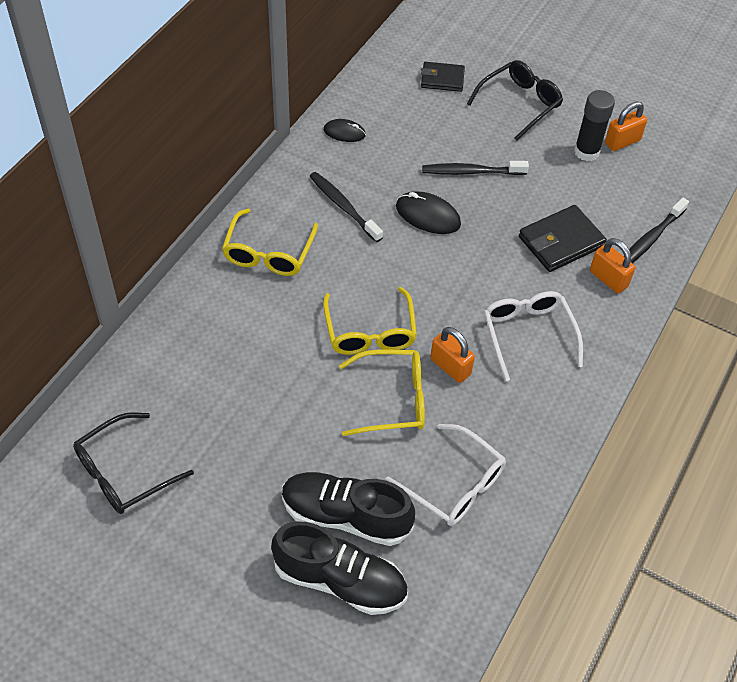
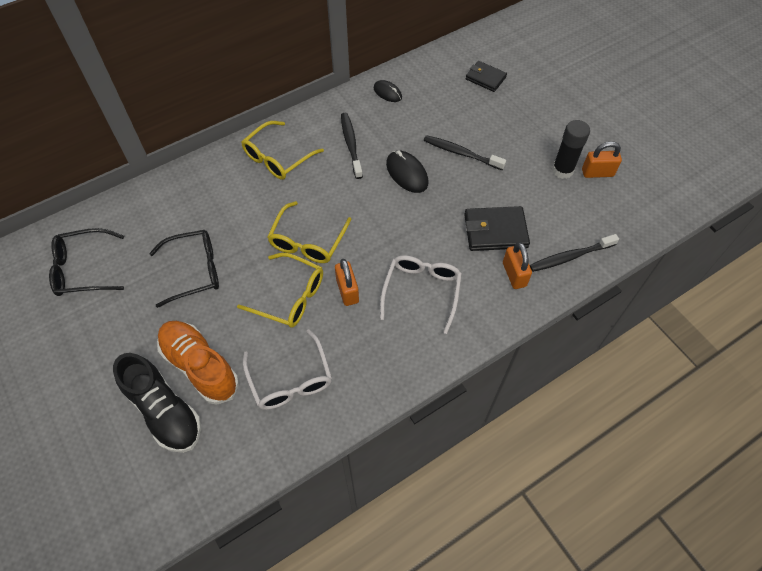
camera: 30 degrees right, 5 degrees up
black shoe [282,472,415,546] -> orange shoe [157,321,239,405]
black glasses [467,60,563,140] -> black glasses moved to [149,230,219,308]

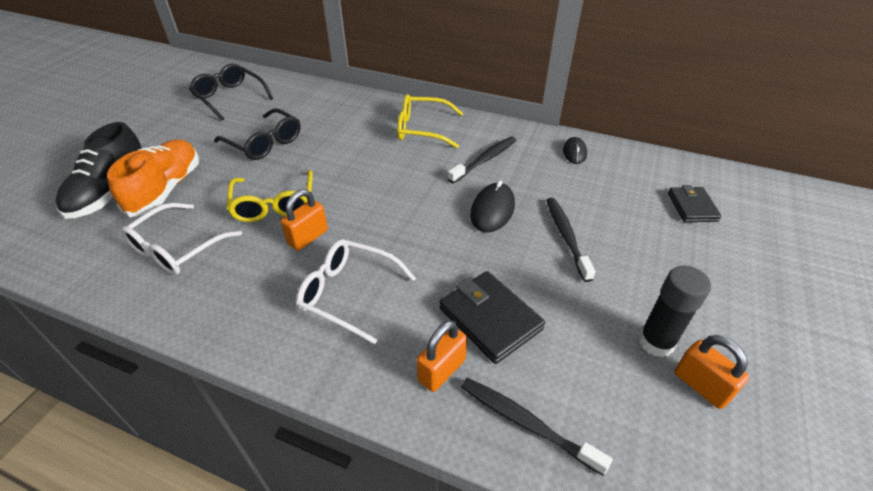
camera: 55 degrees right, 15 degrees down
yellow glasses [267,201,352,263] -> none
white glasses [380,255,462,334] -> white glasses turned 135 degrees counterclockwise [296,239,416,344]

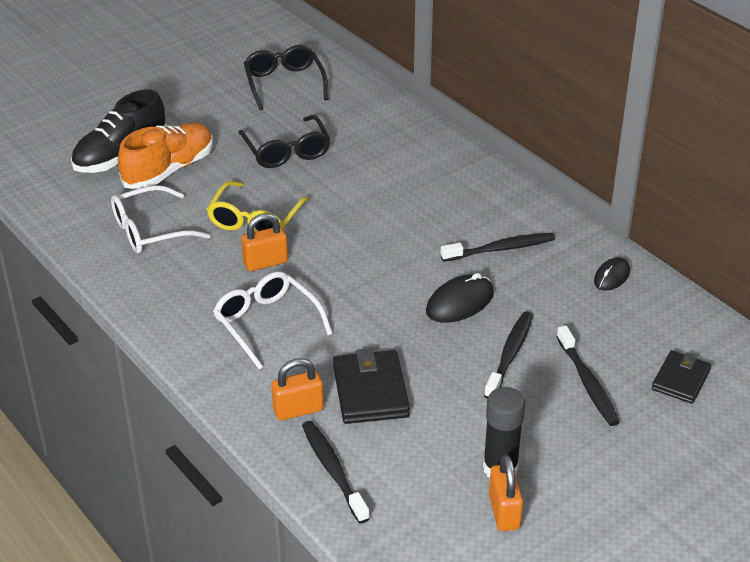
camera: 30 degrees right, 5 degrees down
yellow glasses [397,94,463,148] -> none
none -> black toothbrush [557,326,620,426]

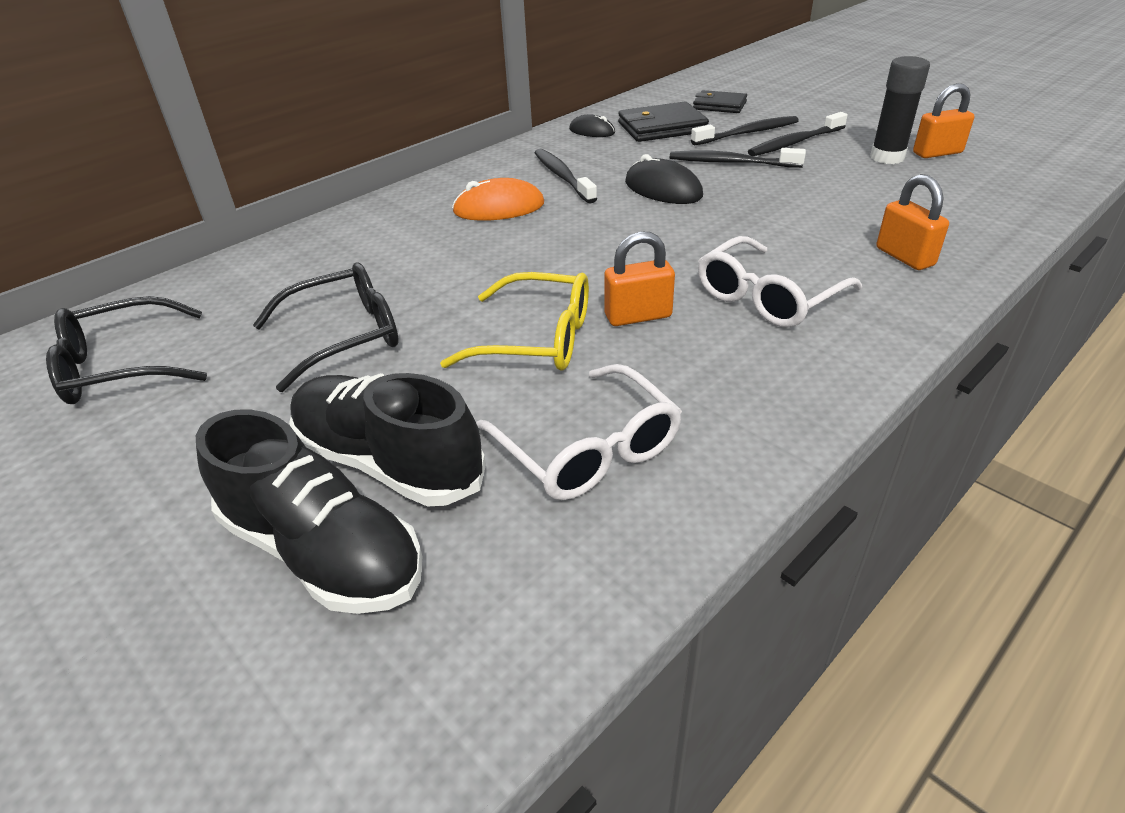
camera: 95 degrees left, 0 degrees up
orange shoe [118,123,213,189] -> black shoe [289,373,486,507]
orange padlock [241,213,288,271] -> orange padlock turned 75 degrees counterclockwise [604,231,675,326]
black toothbrush [302,421,370,523] -> black toothbrush moved to [748,112,848,156]
black wallet [333,348,410,424] -> black wallet moved to [618,102,709,142]
none -> orange mouse [452,178,544,221]

